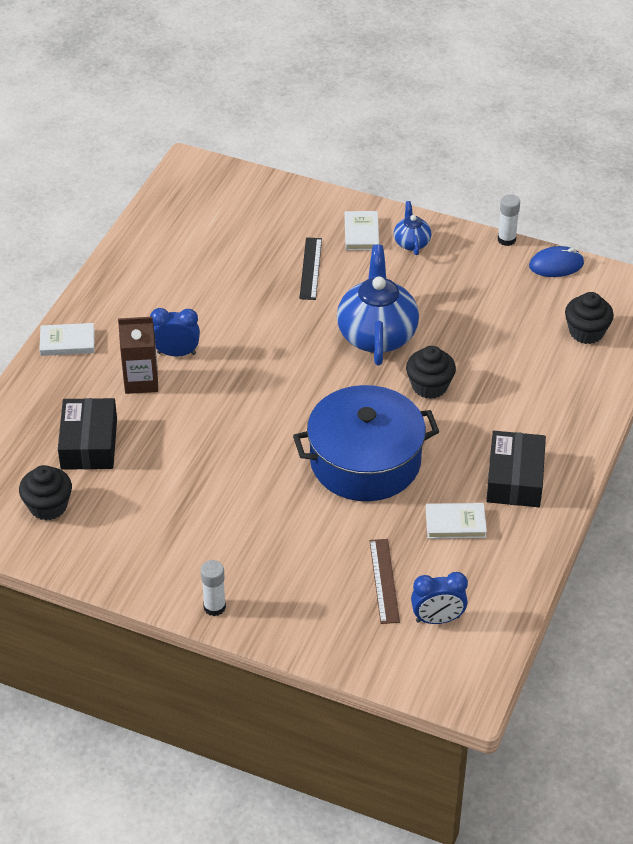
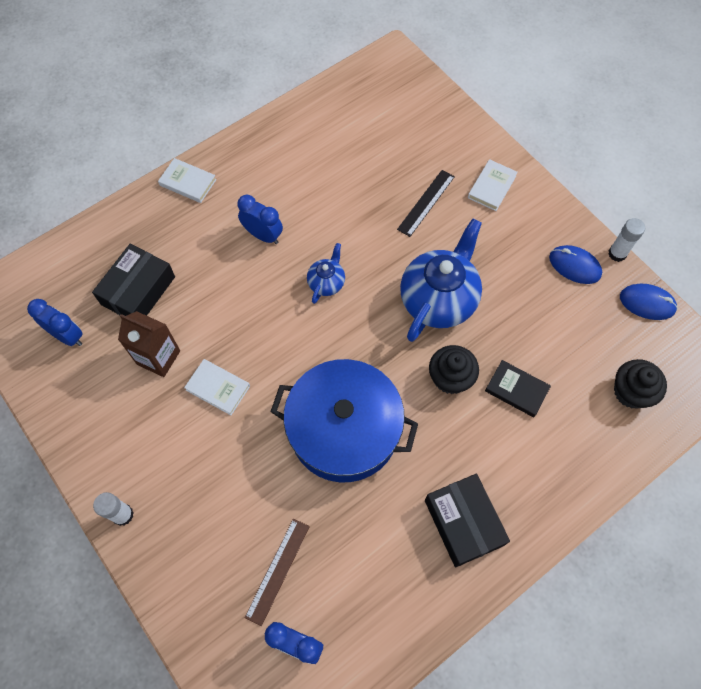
camera: 30 degrees right, 20 degrees up
black cupcake [19,465,72,521] -> blue clock [27,299,83,346]
brown carton [118,317,158,394] -> brown carton moved to [118,311,180,377]
blue teapot [394,201,431,255] -> blue teapot moved to [307,243,345,304]
white book [426,503,487,539] -> white book moved to [184,359,250,415]
black box [486,431,546,507] -> black box turned 60 degrees counterclockwise [425,474,510,567]
none -> black book [485,360,551,417]
none -> blue mouse [549,245,602,284]

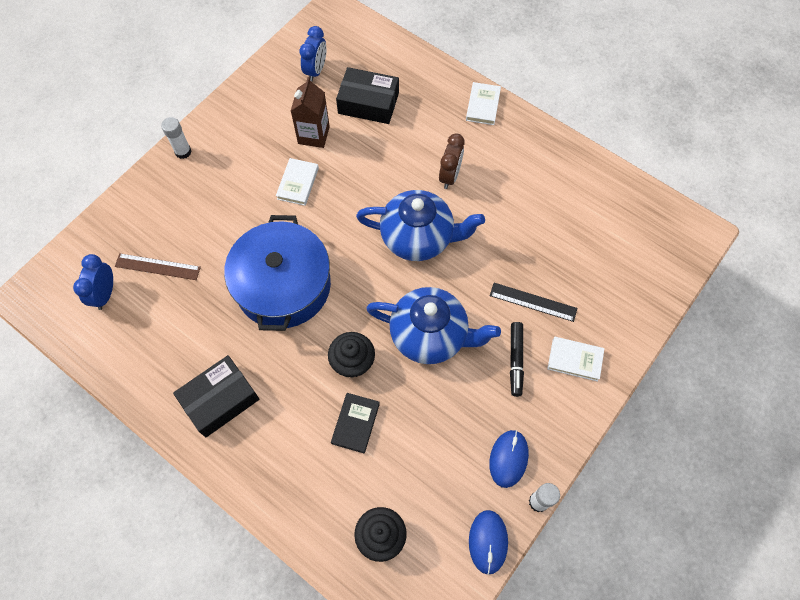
camera: 75 degrees right, 0 degrees up
blue clock [237,195,283,244] -> brown clock [439,133,465,189]
blue teapot [307,243,345,304] -> blue teapot [356,190,485,261], size x2.05
none -> black marker [510,322,524,397]

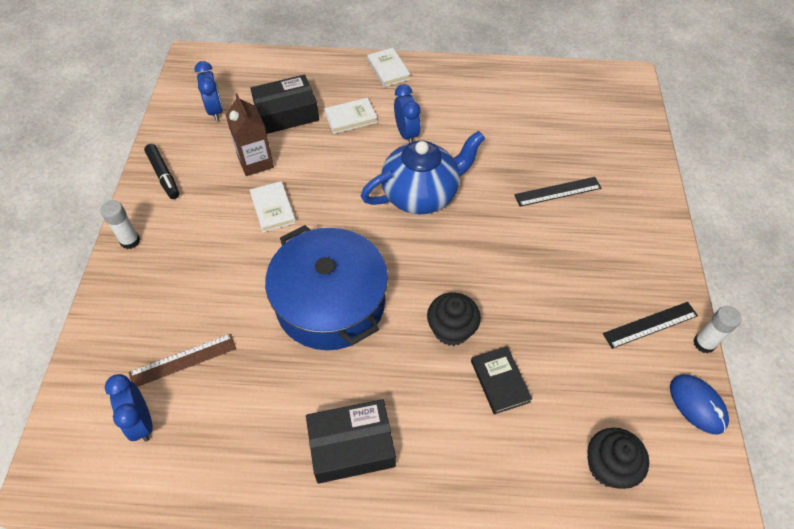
camera: 35 degrees left, 10 degrees down
black box [173,355,260,437] -> black box turned 60 degrees clockwise [306,399,396,484]
blue teapot [366,287,501,364] -> none
brown clock [439,133,465,189] -> blue clock [394,84,421,143]
blue mouse [489,430,529,488] -> black ruler [603,302,698,349]
black marker [510,322,524,397] -> black marker moved to [144,144,179,199]
white book [547,337,605,382] -> white book moved to [324,98,377,134]

